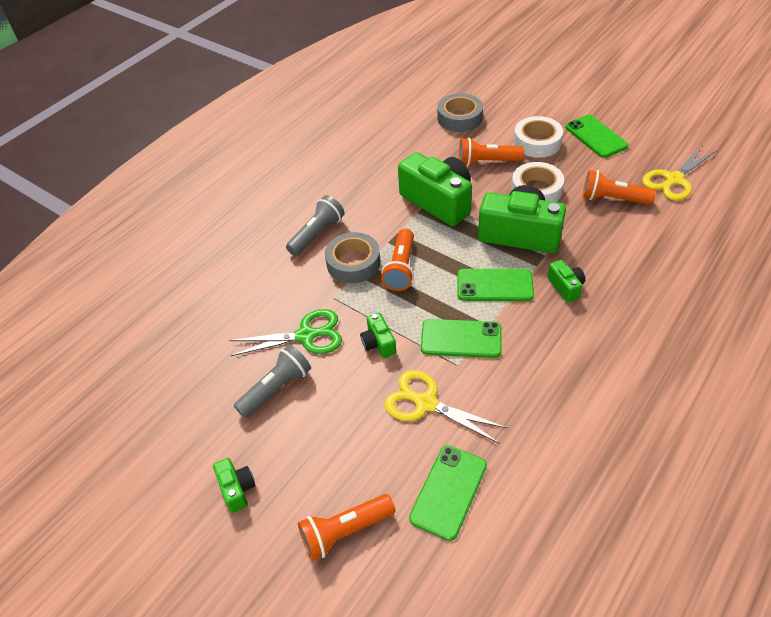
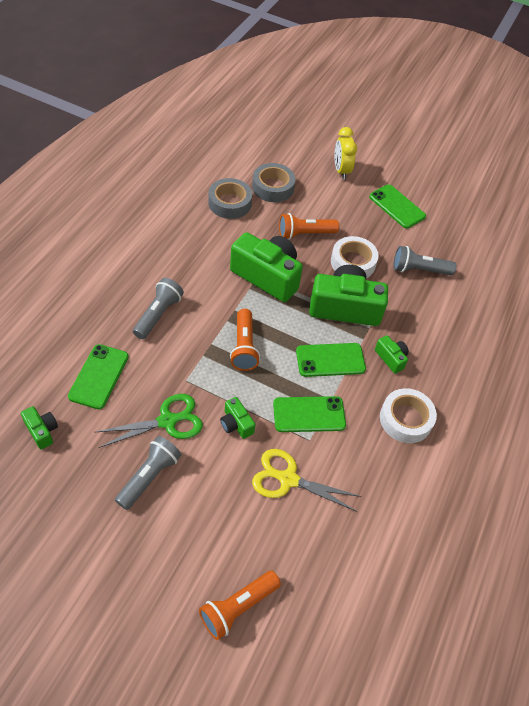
camera: 20 degrees left, 5 degrees up
green camera [213,458,255,513] -> green camera moved to [21,406,58,449]
grey tape [325,232,381,283] -> grey tape moved to [208,178,252,219]
green phone [409,445,487,541] -> green phone moved to [68,344,129,409]
white tape [514,116,563,158] -> white tape moved to [380,388,437,443]
orange flashlight [582,170,656,205] -> grey flashlight [393,246,456,275]
yellow scissors [642,145,717,201] -> none
none -> yellow clock [335,127,357,180]

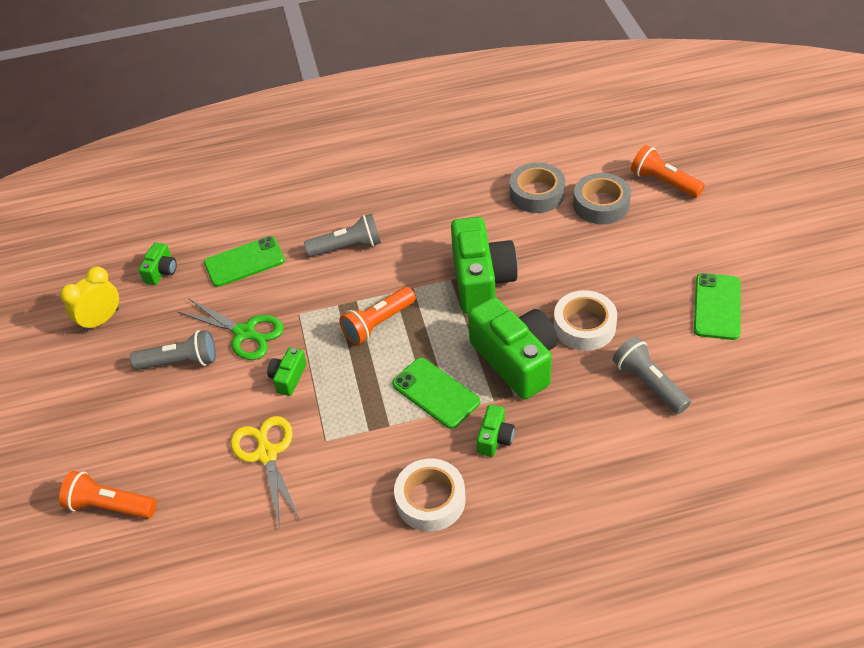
camera: 60 degrees right, 5 degrees down
green phone [273,396,346,432] -> none
orange flashlight [279,213,339,240] -> orange flashlight moved to [631,145,705,198]
yellow clock [335,127,357,180] -> yellow clock moved to [60,266,119,332]

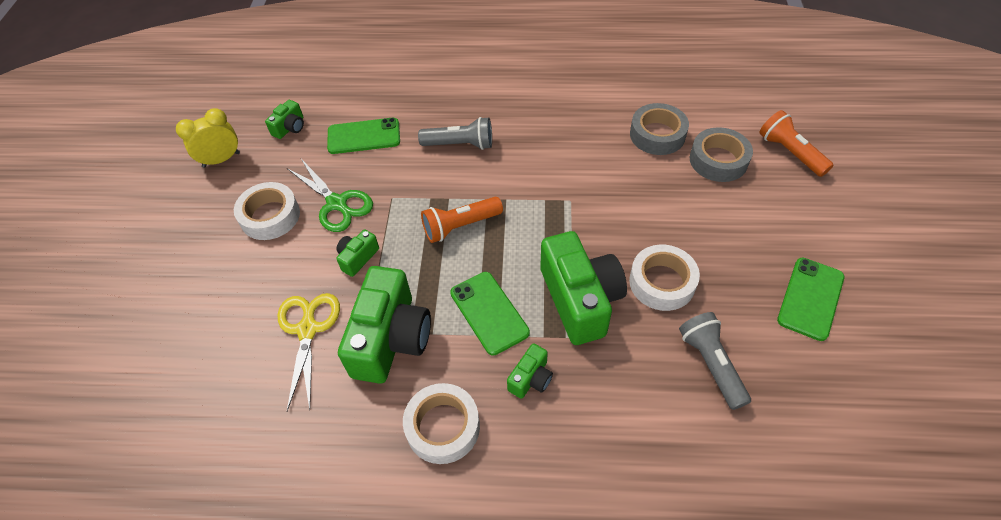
camera: 15 degrees right, 5 degrees up
orange flashlight [59,471,156,519] -> none
grey flashlight [130,330,216,370] -> white tape [234,182,300,240]
green camera [451,217,518,313] -> green camera moved to [338,266,431,384]

